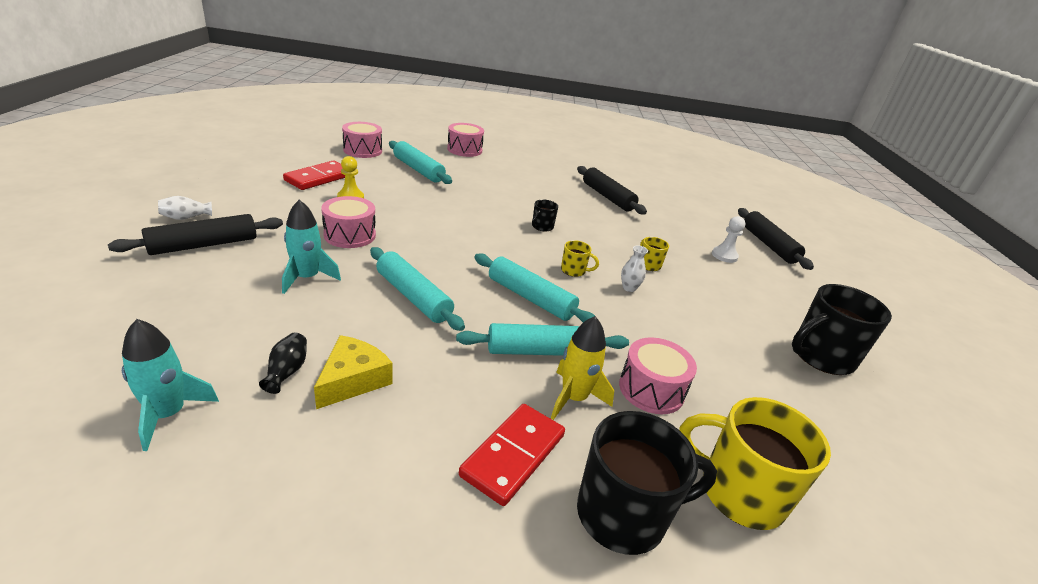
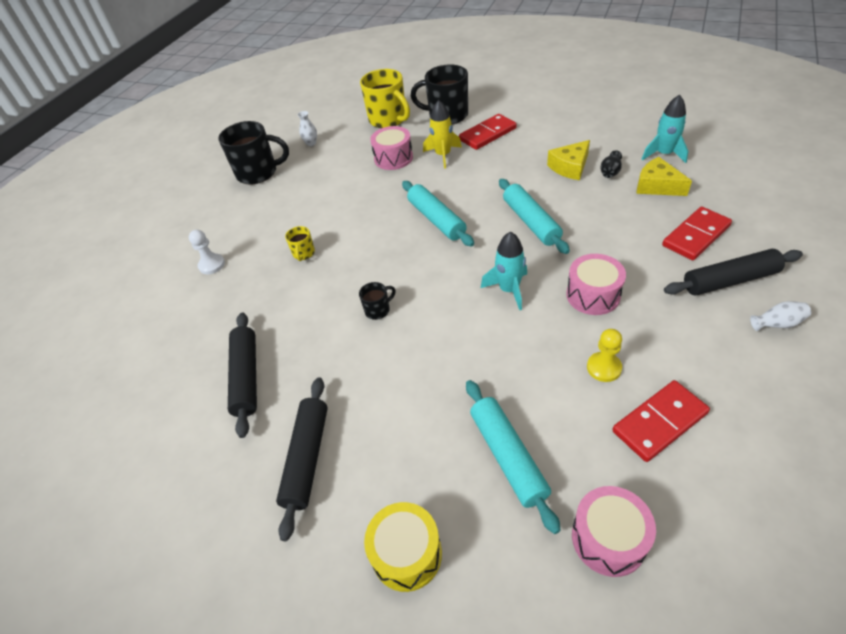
camera: 150 degrees left, 15 degrees up
turquoise rocket [282,200,341,294] -> turquoise rocket moved to [481,231,527,310]
pink drum [447,123,484,157] -> yellow drum [364,502,442,592]
turquoise rolling pin [456,323,629,356] -> none
yellow mug [561,240,599,277] -> none
white vase [621,246,648,292] -> white vase moved to [298,111,317,146]
black rolling pin [738,208,814,270] -> black rolling pin moved to [276,377,328,541]
none -> yellow cheese [636,157,692,196]
none -> red domino [662,207,732,260]

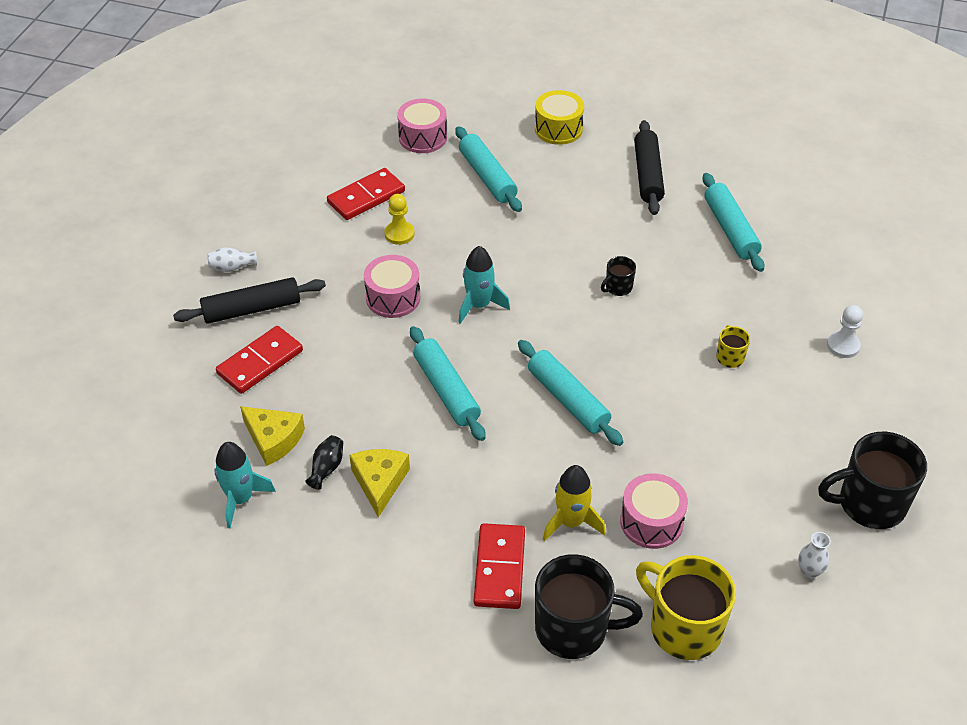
camera: 170 degrees right, 0 degrees up
black rolling pin [228,313,257,438] -> turquoise rolling pin [702,173,764,272]
red domino [459,114,517,150] -> red domino turned 45 degrees counterclockwise [474,523,525,609]
yellow cheese [547,140,590,180] -> yellow cheese turned 45 degrees counterclockwise [349,449,410,517]

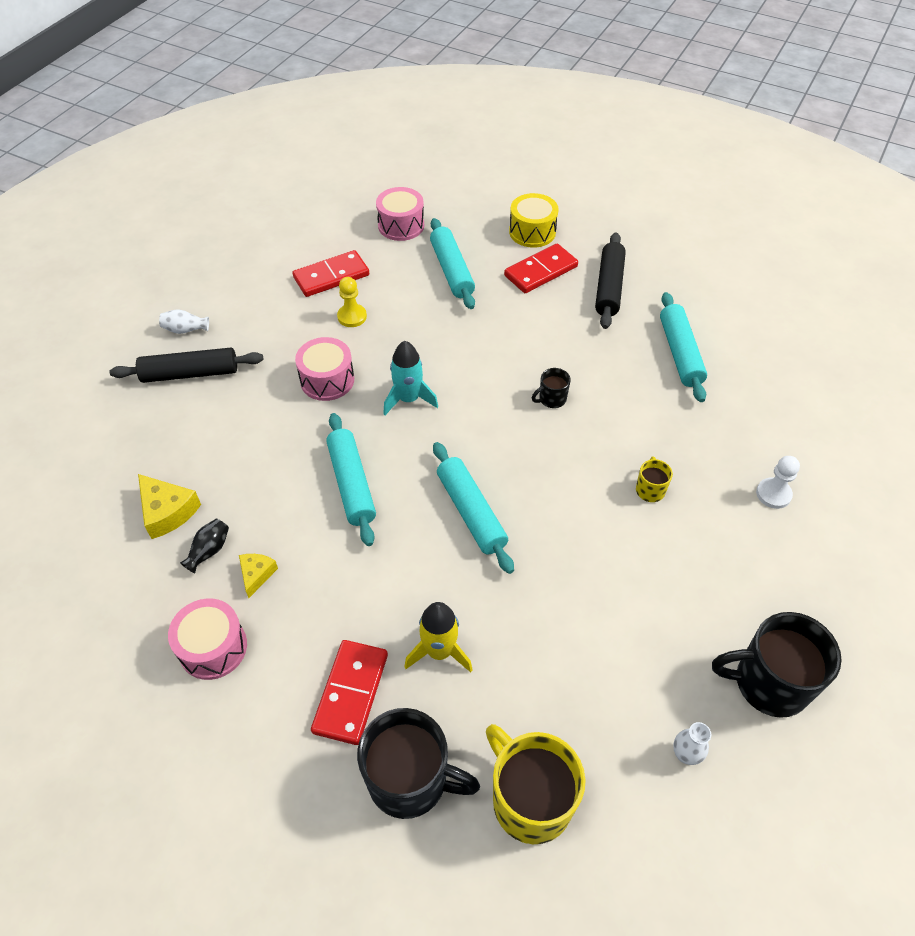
camera: 10 degrees right, 5 degrees up
turquoise rocket [214,442,276,528] -> none
red domino [216,326,303,394] -> red domino moved to [504,244,578,293]
yellow cheese [349,449,410,517] -> yellow cheese [239,554,278,598], size x0.62
pink drum [620,473,688,549] -> pink drum moved to [168,598,247,680]

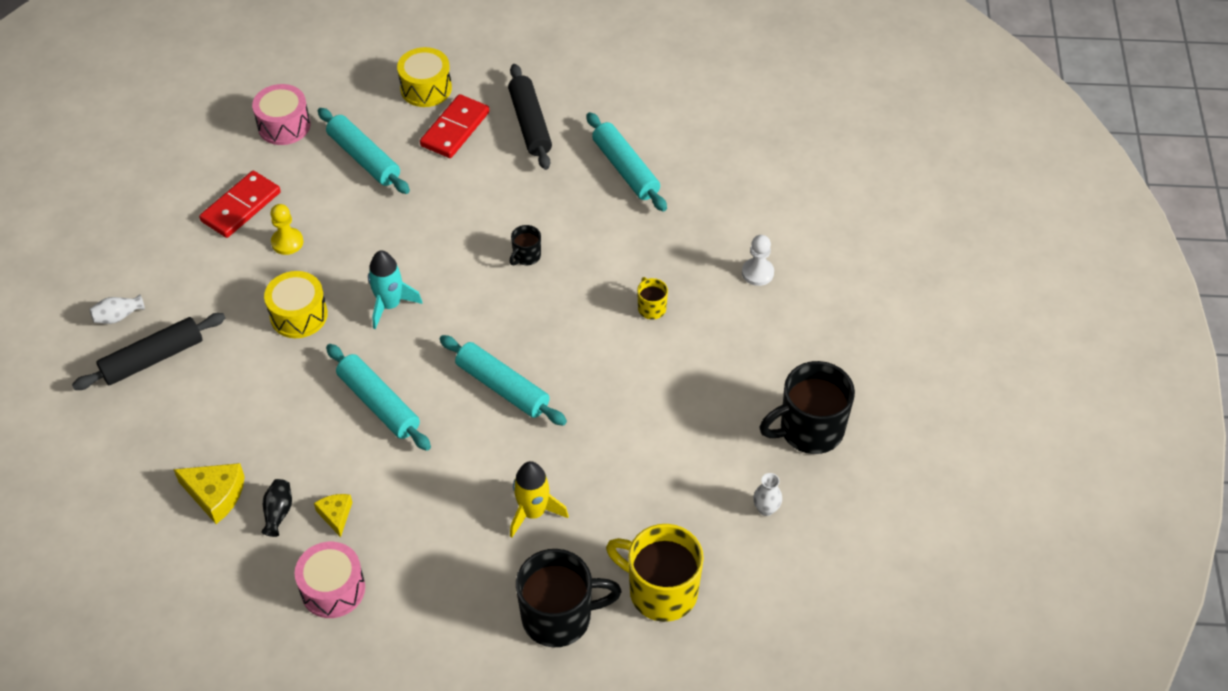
camera: 25 degrees left, 0 degrees up
pink drum [295,337,354,401] -> yellow drum [264,271,328,338]
red domino [311,640,388,745] -> none

